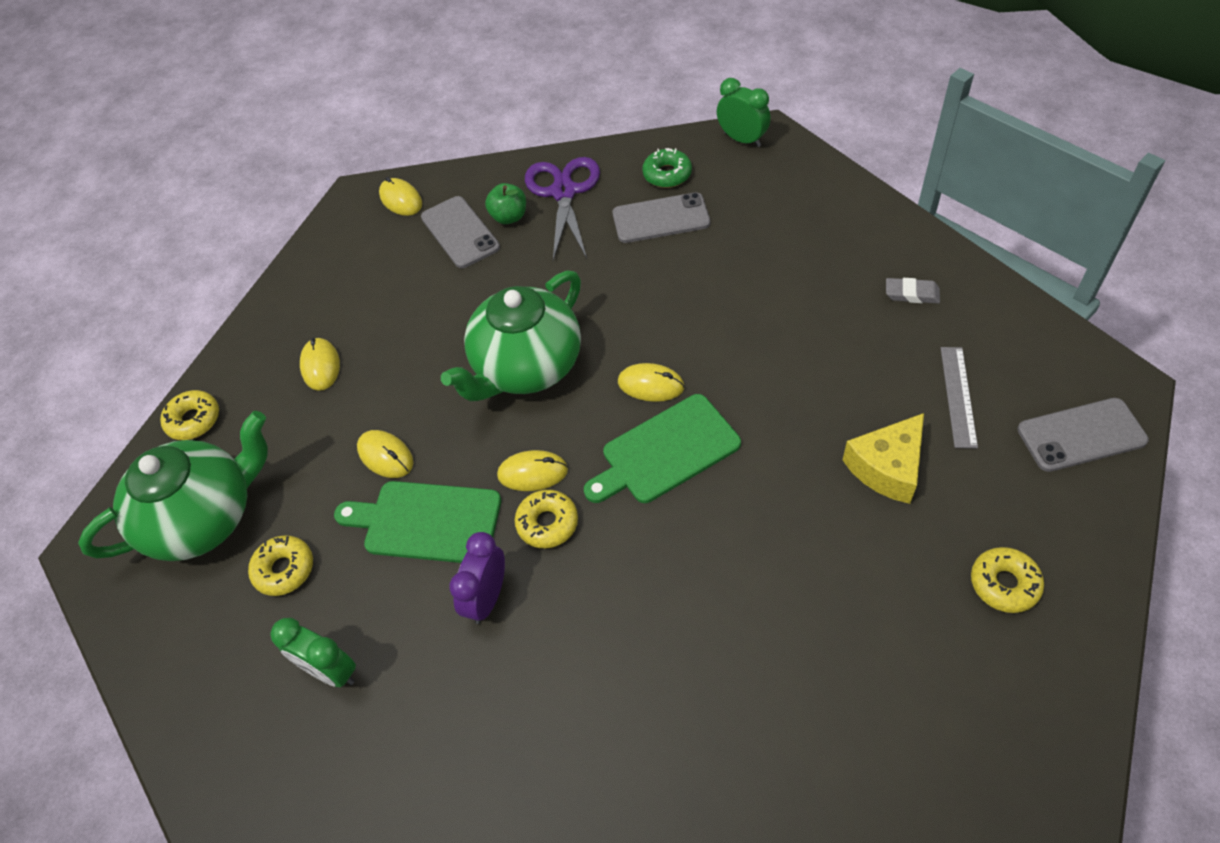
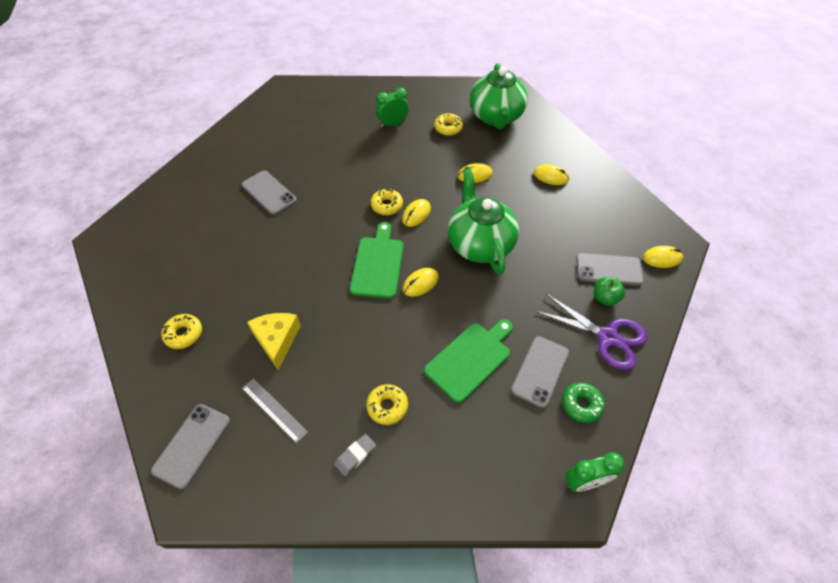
camera: 120 degrees right, 0 degrees up
yellow donut [160,390,219,440] -> yellow donut moved to [366,384,408,425]
green cutting board [334,481,501,563] -> green cutting board moved to [424,319,513,403]
purple clock [449,532,505,624] -> none
none -> grey phone [242,171,297,215]

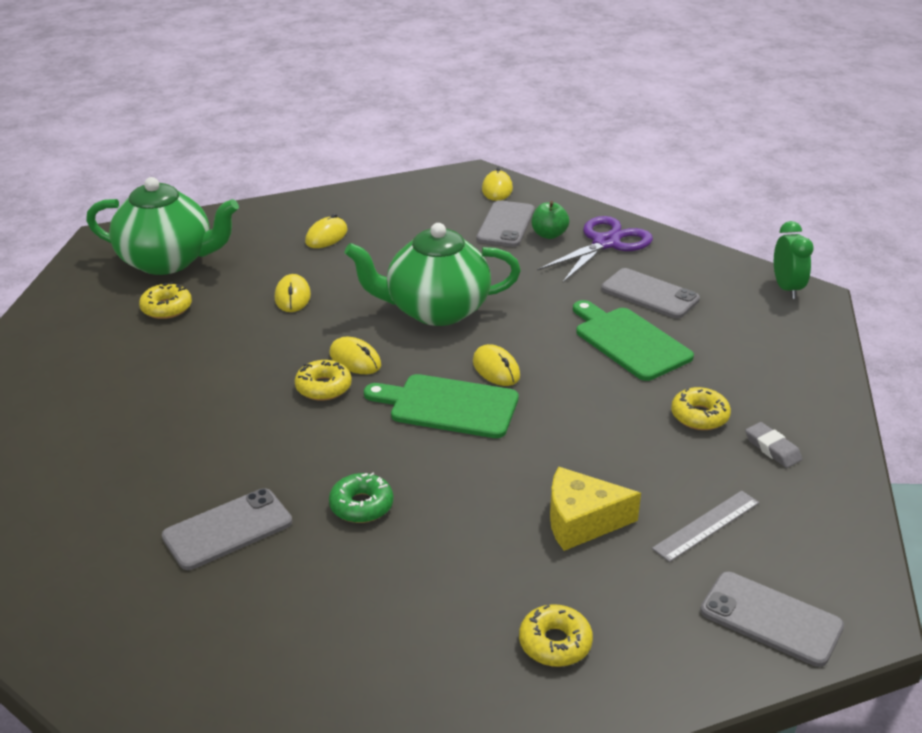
camera: 80 degrees left, 20 degrees down
green clock [376,88,409,128] -> none
green donut [562,383,605,423] -> green donut moved to [329,473,393,523]

